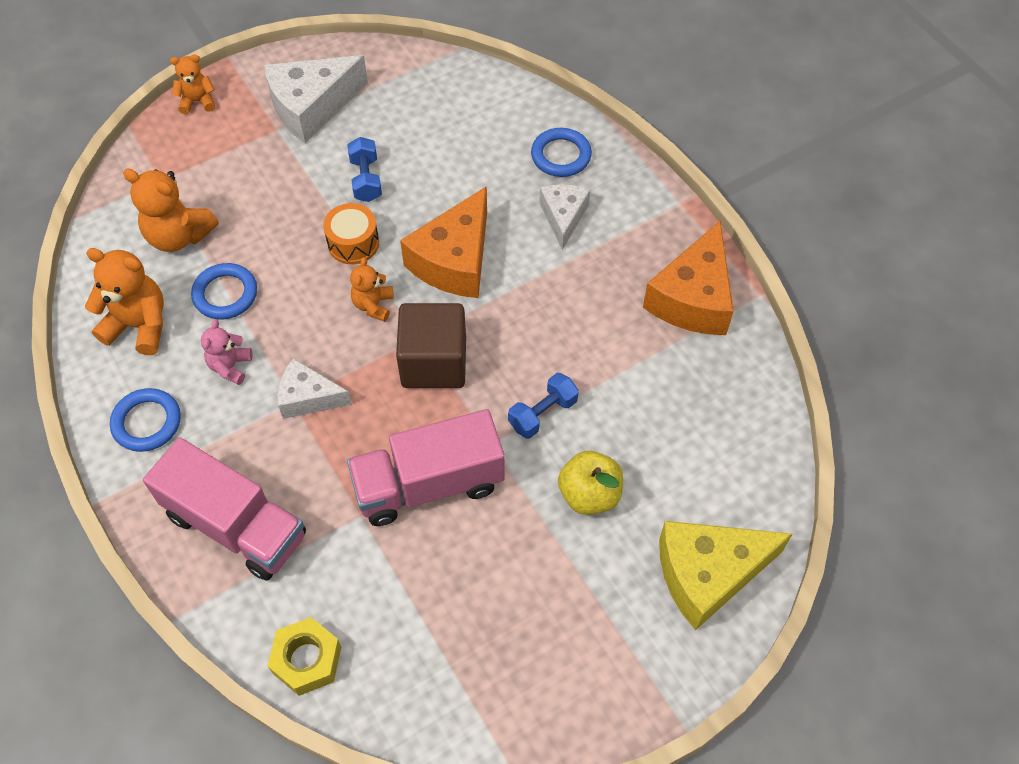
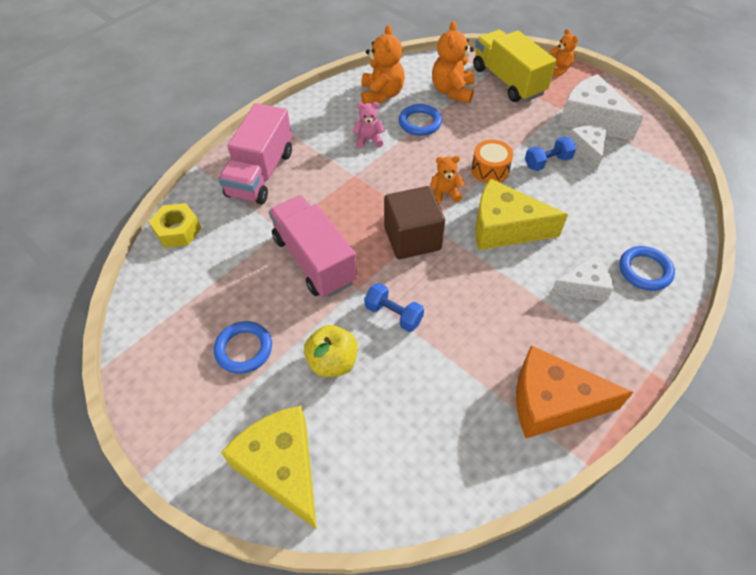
camera: 75 degrees right, 5 degrees down
blue ring [110,388,181,452] -> blue ring moved to [214,321,272,374]
white cheese [278,358,352,419] -> white cheese moved to [568,125,607,171]
orange cheese [400,186,487,298] -> yellow cheese [475,178,568,250]
none -> yellow truck [473,30,556,102]

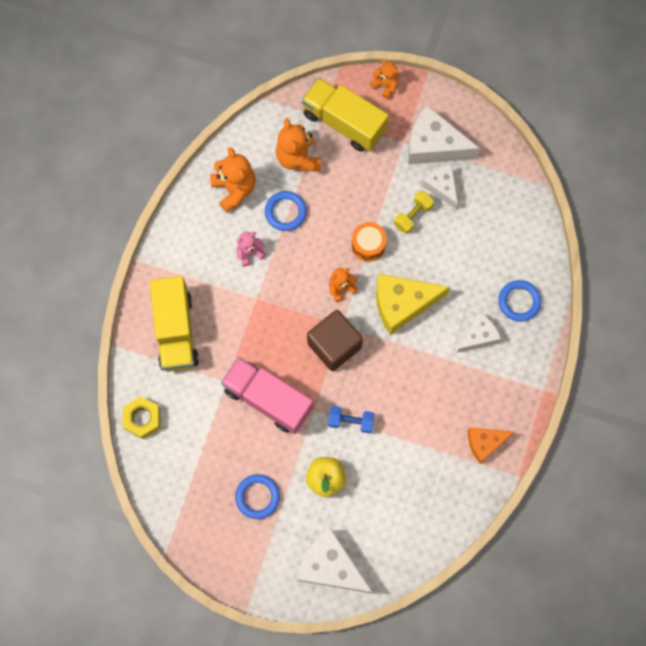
camera: 25 degrees left, 20 degrees up
pink truck [218,103,292,204] -> yellow truck [150,276,199,372]
yellow cheese [221,406,317,530] -> white cheese [297,528,373,593]
orange cheese [516,345,634,438] -> orange cheese [468,427,514,463], size x0.60
blue dumbbell [525,136,576,171] -> yellow dumbbell [394,191,434,234]

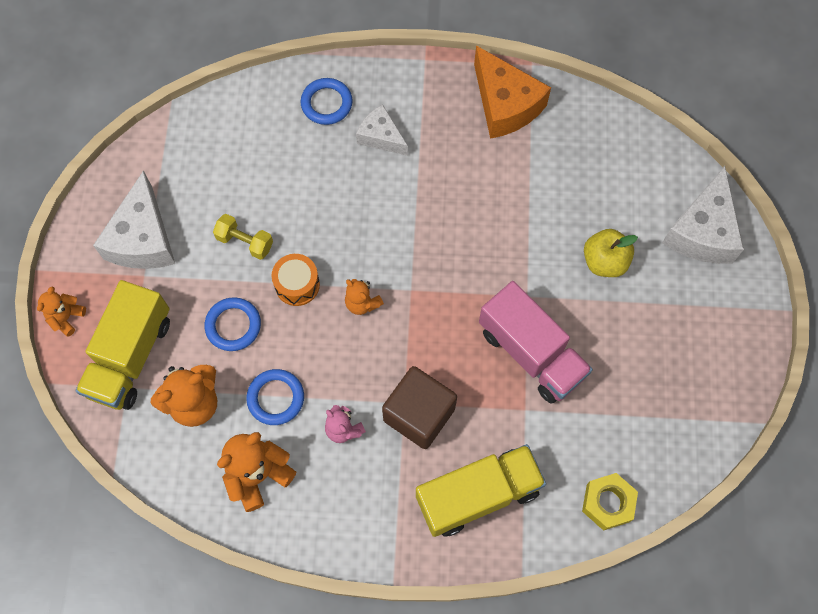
camera: 105 degrees left, 5 degrees down
pink truck [221,357,313,434] -> pink truck turned 60 degrees counterclockwise [479,281,593,404]
blue ring [235,474,280,519] -> blue ring moved to [204,297,261,351]
brown cube [307,310,363,371] -> brown cube moved to [382,366,457,449]
blue dumbbell [328,406,375,433] -> none
yellow cheese [376,274,450,335] -> none
white cheese [422,164,458,209] -> none
orange cheese [468,427,514,463] -> orange cheese [474,46,551,139], size x1.66

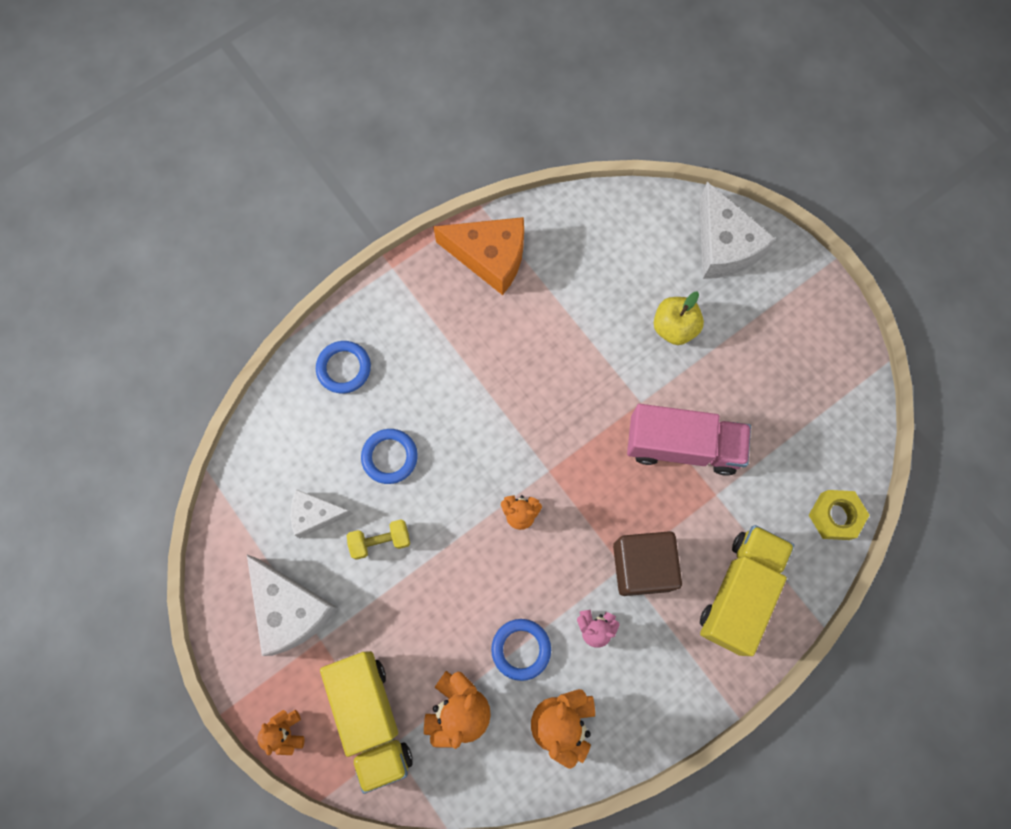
camera: 40 degrees left, 5 degrees up
blue ring [204,297,261,351] -> blue ring moved to [361,429,418,484]
orange drum [272,254,320,306] -> none
white cheese [356,104,408,156] -> white cheese moved to [291,489,353,538]

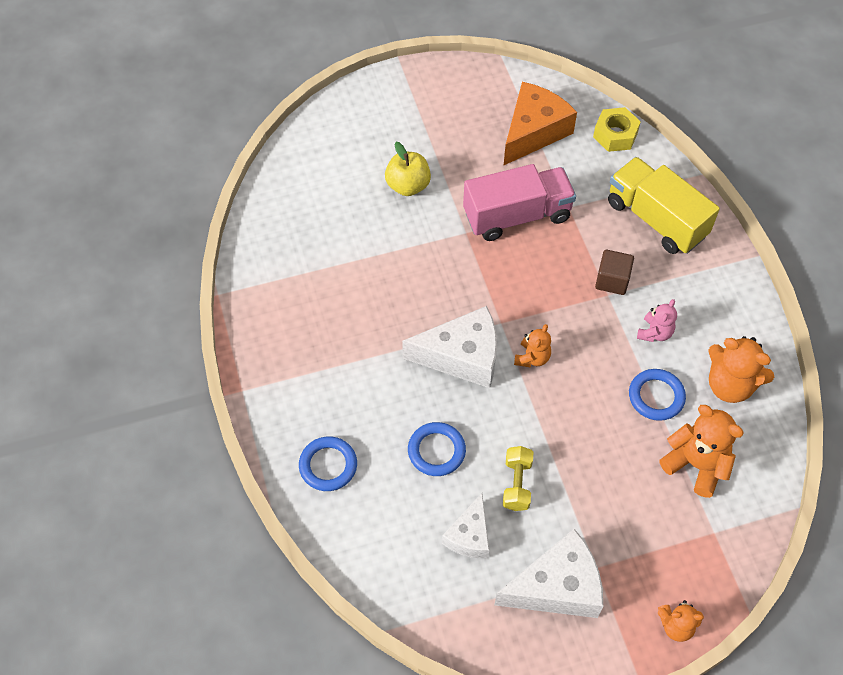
camera: 70 degrees left, 15 degrees down
yellow truck [320,651,413,794] -> none
orange cheese [433,217,524,295] -> orange cheese moved to [503,82,577,166]
brown cube [613,531,682,596] -> brown cube [595,250,634,295], size x0.61
pink truck [627,404,751,476] -> pink truck turned 45 degrees clockwise [463,164,576,241]
white cheese [700,182,776,279] -> white cheese moved to [402,306,497,388]

